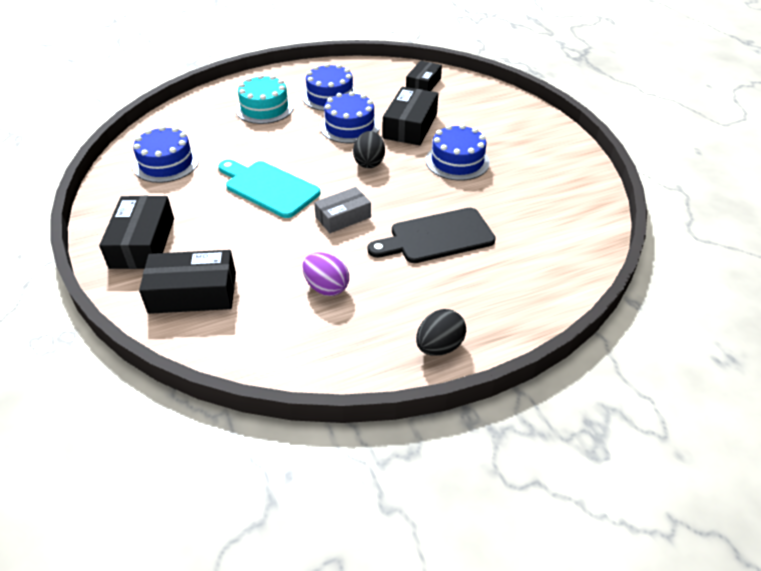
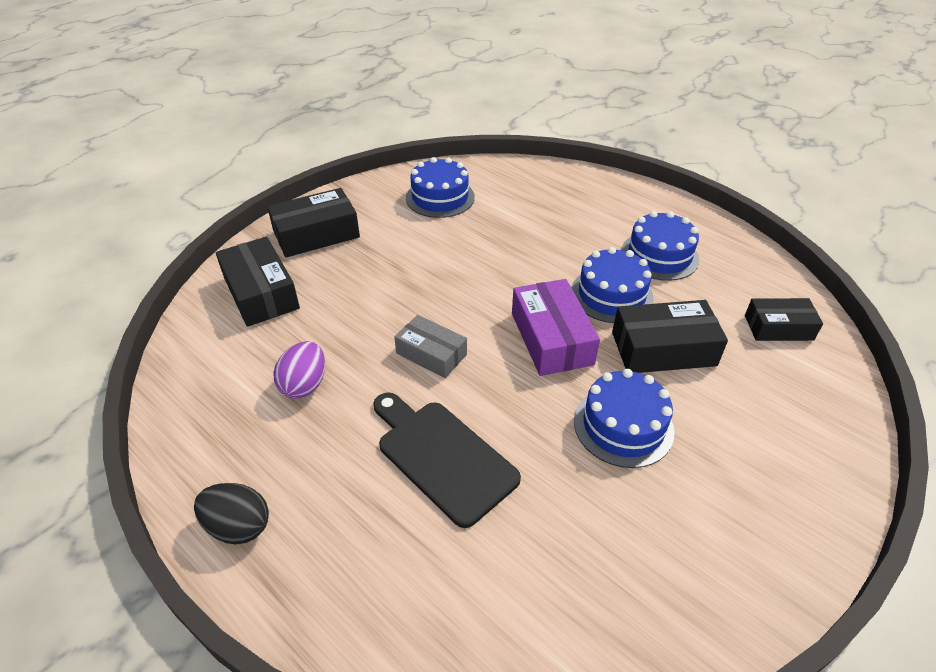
camera: 65 degrees right, 0 degrees up
turquoise cutting board [218,160,320,218] -> none
turquoise cake [236,74,294,124] -> none
black egg [353,131,385,168] -> purple box [512,279,600,376]

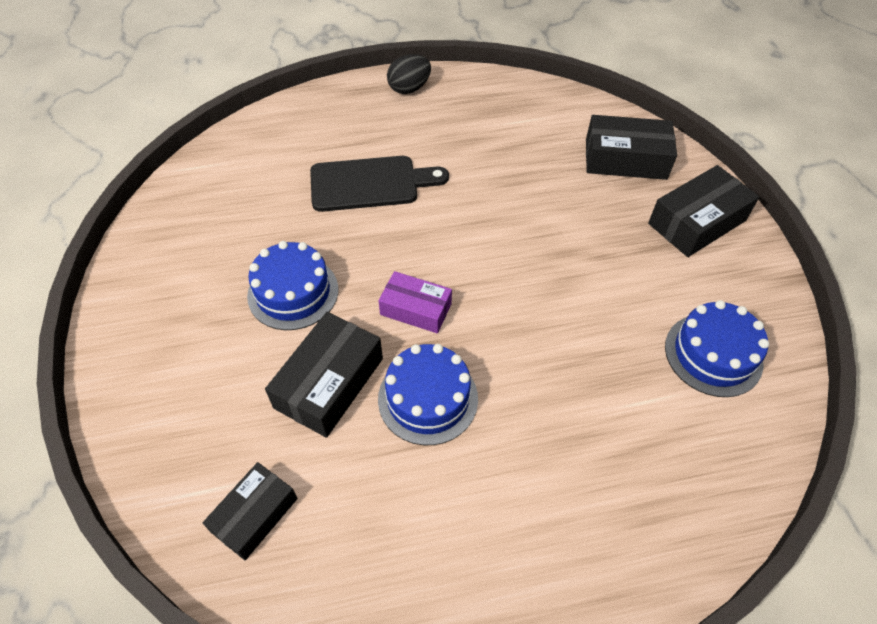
camera: 125 degrees right, 10 degrees up
black box [267,188,360,257] -> black box turned 45 degrees clockwise [648,165,759,257]
purple egg [274,341,325,399] -> none
grey box [394,315,467,378] -> none
purple box [512,279,600,376] -> purple box [379,271,452,334], size x0.66
blue cake [621,211,699,281] -> none

